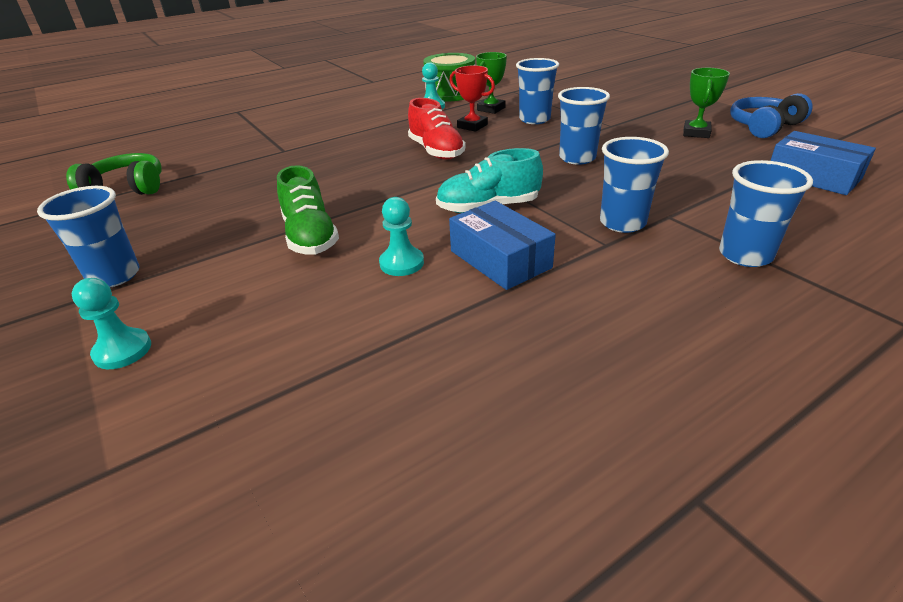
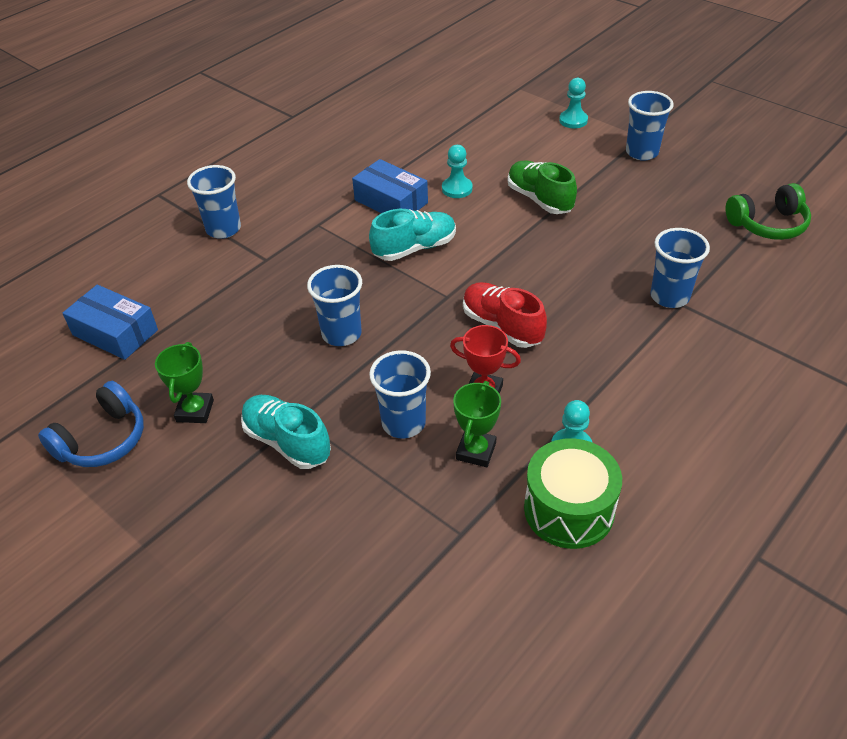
camera: 165 degrees right, 10 degrees up
blue cup [600,137,669,233] -> blue cup moved to [650,228,710,308]
none -> turquoise shoe [241,395,331,469]

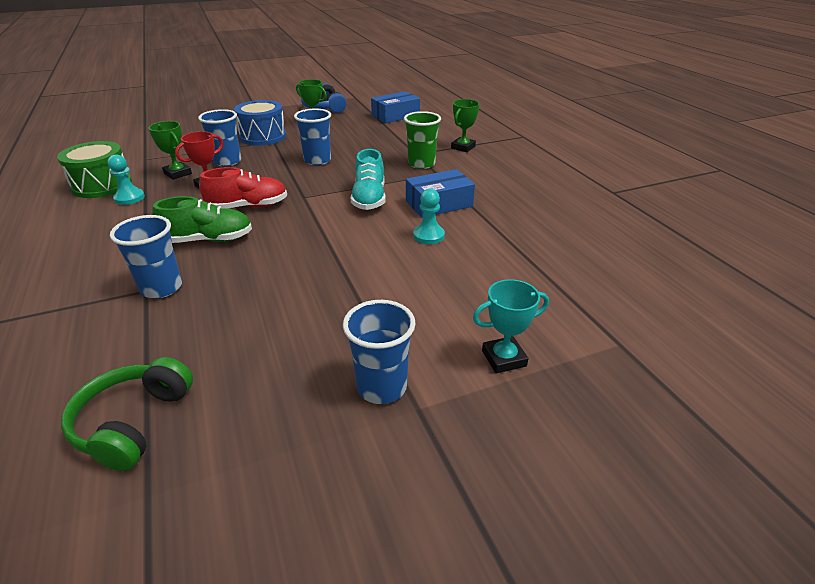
camera: 115 degrees right, 10 degrees down
blue cup [187,165,241,239] -> green trophy [451,99,479,152]
turquoise shoe [241,395,331,469] -> blue drum [234,100,286,146]
green shoe [508,161,577,214] -> green shoe moved to [152,196,252,243]
turquoise pawn [559,78,588,128] -> turquoise trophy [473,279,549,373]
none -> green cup [404,111,441,169]

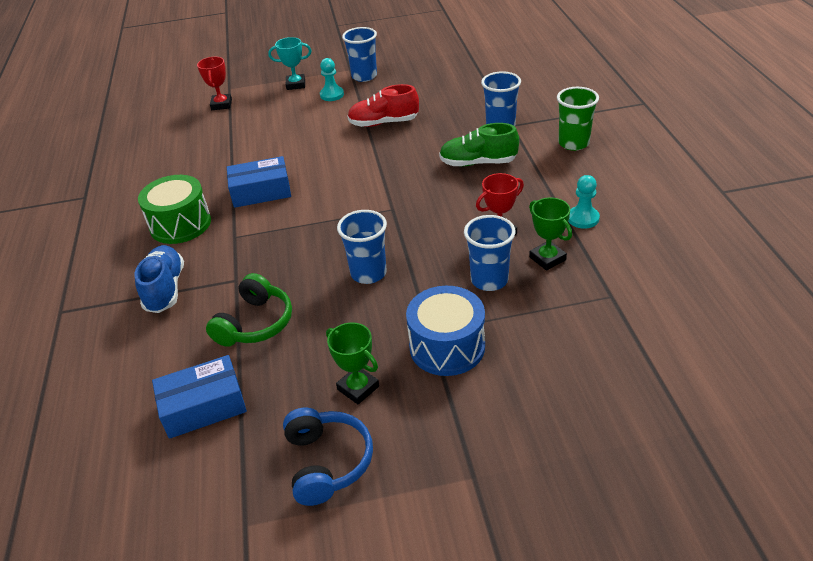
camera: 165 degrees left, 5 degrees up
green drum [57,141,132,198] -> green drum moved to [138,175,211,244]
green headphones [61,357,193,471] -> green headphones moved to [206,273,292,347]
red shoe [199,167,287,209] -> red shoe moved to [347,84,419,127]
turquoise shoe [351,149,386,210] -> none
green cup [404,111,441,169] -> green cup moved to [557,87,599,151]
turquoise pawn [413,188,445,244] -> turquoise pawn moved to [320,58,344,101]
green trophy [451,99,479,152] -> blue shoe [135,245,184,313]
none -> red trophy [197,57,232,110]

